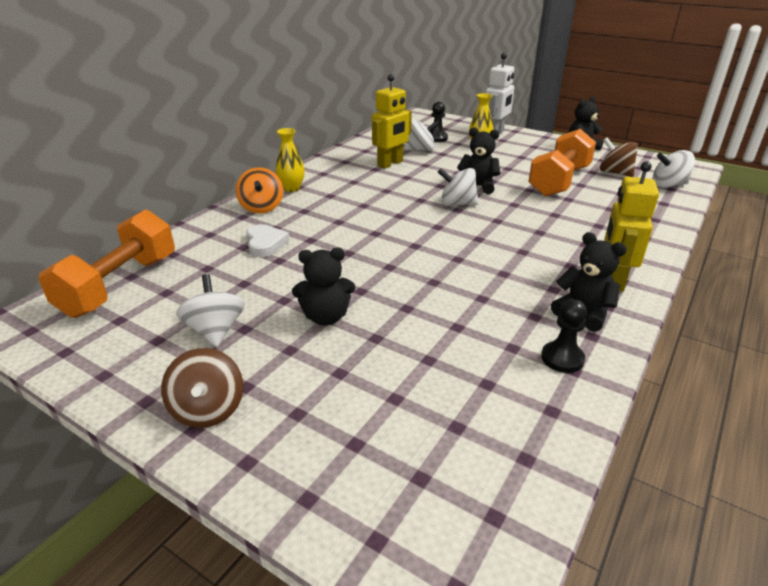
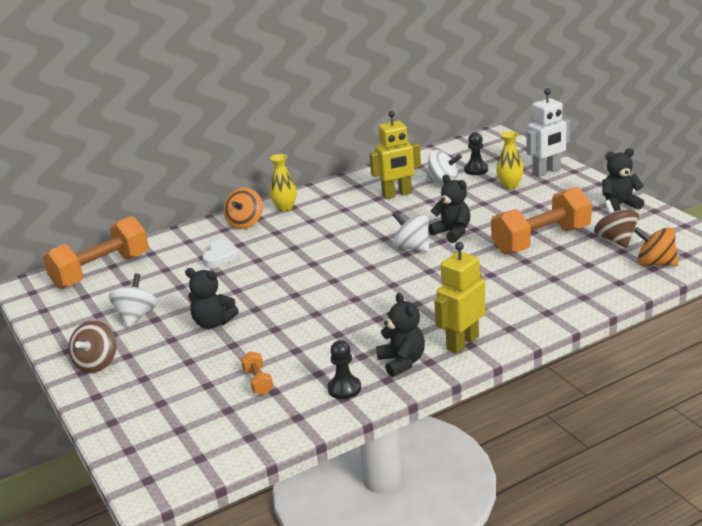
camera: 30 degrees right, 5 degrees down
white spinning top [653,150,695,188] -> orange spinning top [634,227,679,266]
none -> orange dumbbell [241,351,273,395]

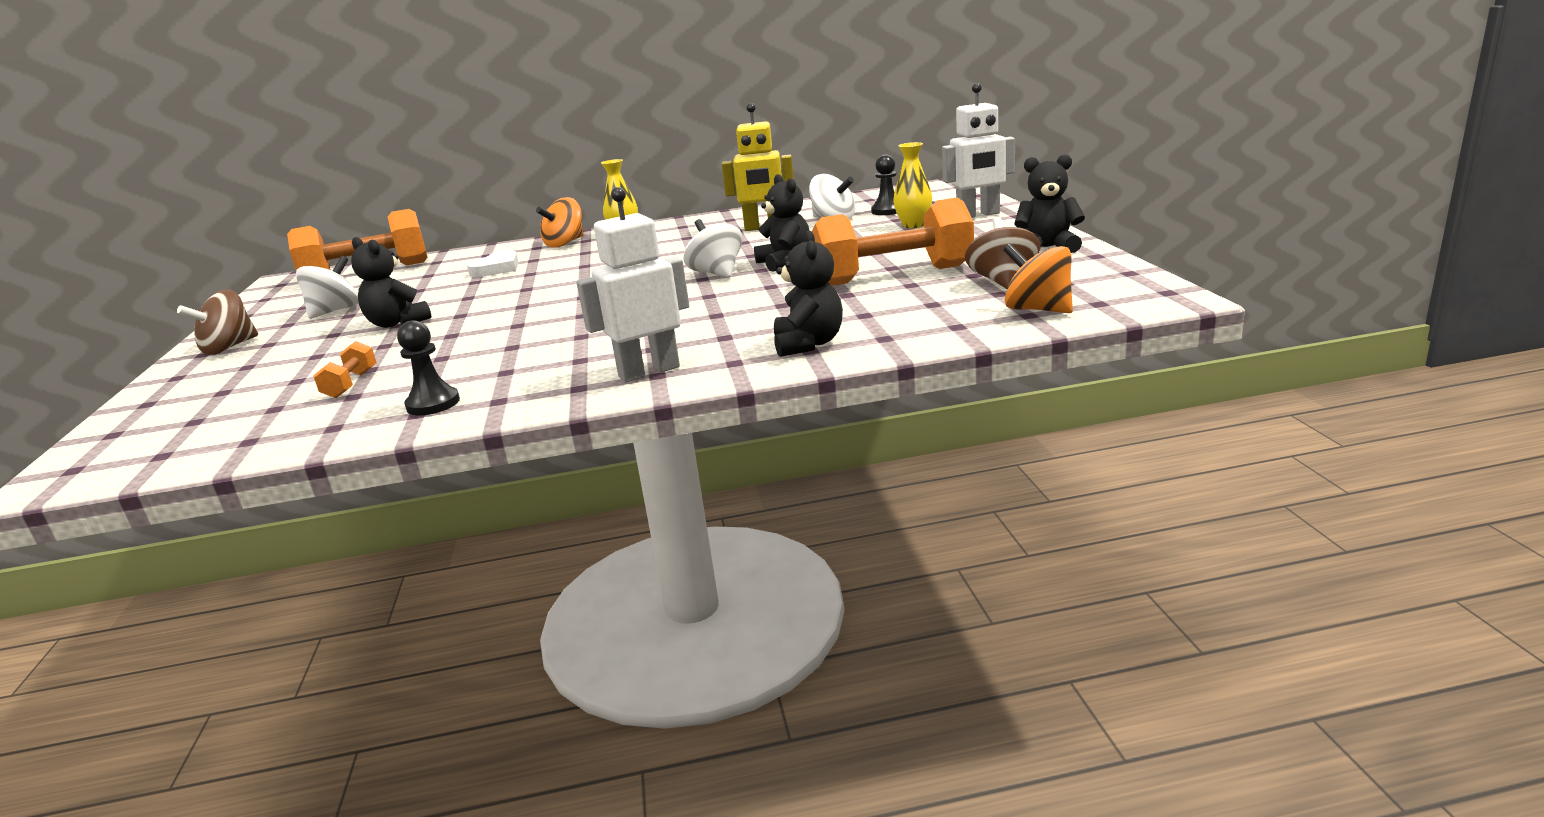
camera: 20 degrees right, 5 degrees down
black teddy bear [376,293,425,377] -> black teddy bear moved to [774,230,843,357]
yellow robot [434,242,486,354] -> white robot [576,187,689,382]

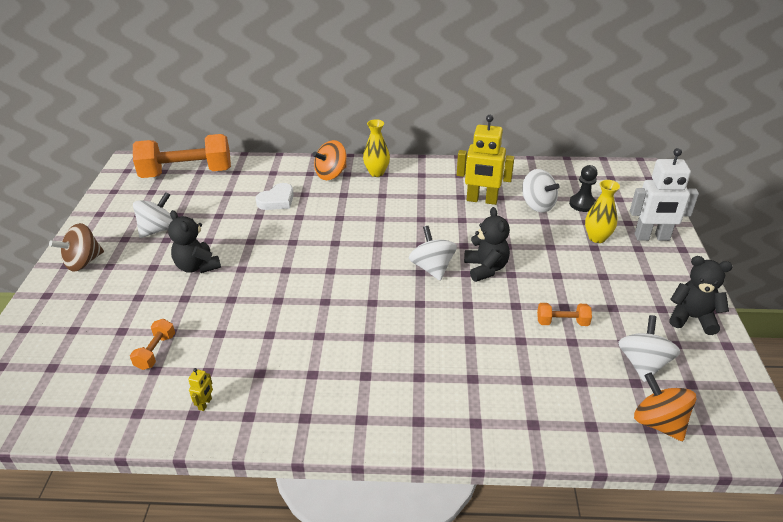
camera: 10 degrees right, 15 degrees up
black pawn [397,320,460,415] -> yellow robot [188,368,213,411]
white robot [576,187,689,382] -> none
black teddy bear [774,230,843,357] -> none
orange dumbbell [812,197,974,286] -> orange dumbbell [537,303,592,326], size x0.43
brown spinning top [965,217,1041,289] -> white spinning top [618,315,680,382]

